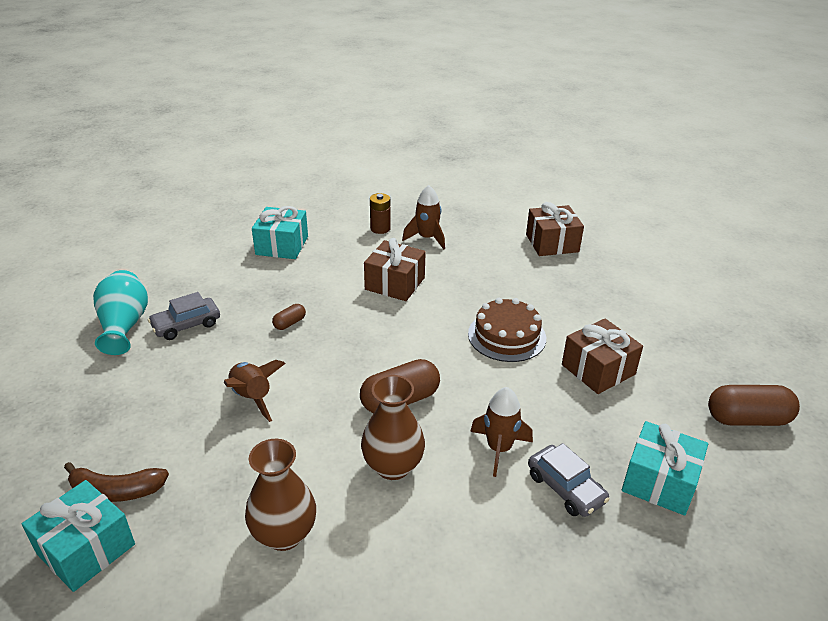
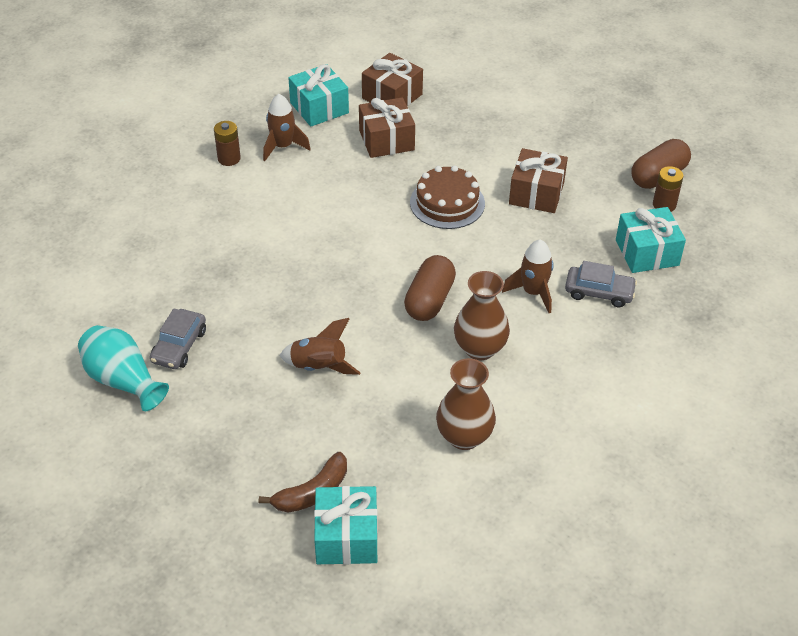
camera: 40 degrees left, 10 degrees up
turquoise gift [252,206,308,259] -> turquoise gift moved to [288,64,349,127]
brown capsule [272,304,306,330] -> none
brown gift [364,238,426,301] -> brown gift moved to [359,97,415,158]
none -> brown battery [653,166,684,212]

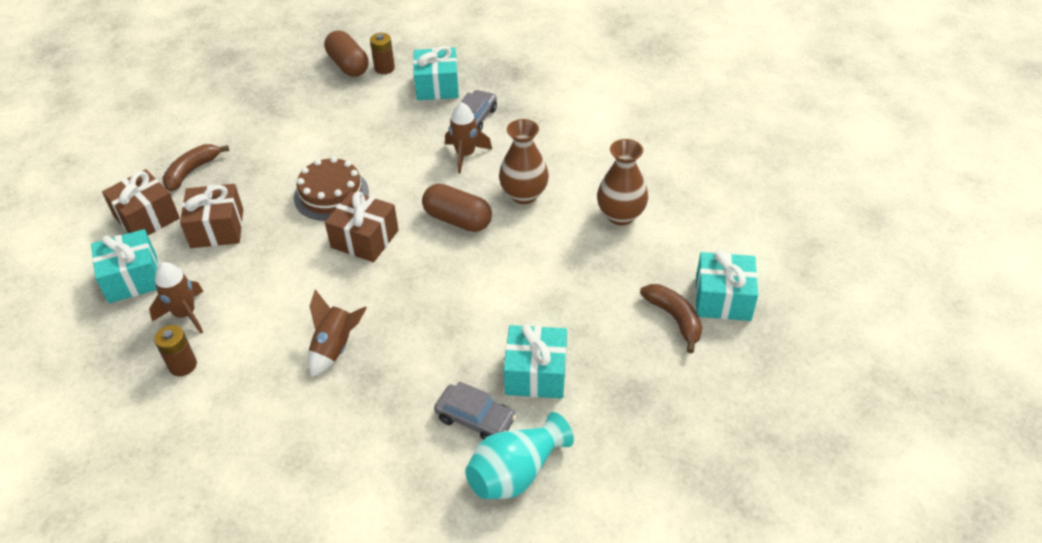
camera: 80 degrees left, 0 degrees up
brown rocket [280,318,361,375] -> brown rocket moved to [308,289,367,377]
brown gift [509,148,568,213] -> brown gift moved to [325,191,399,262]
none -> brown banana [162,144,229,192]
none -> turquoise gift [504,324,567,399]

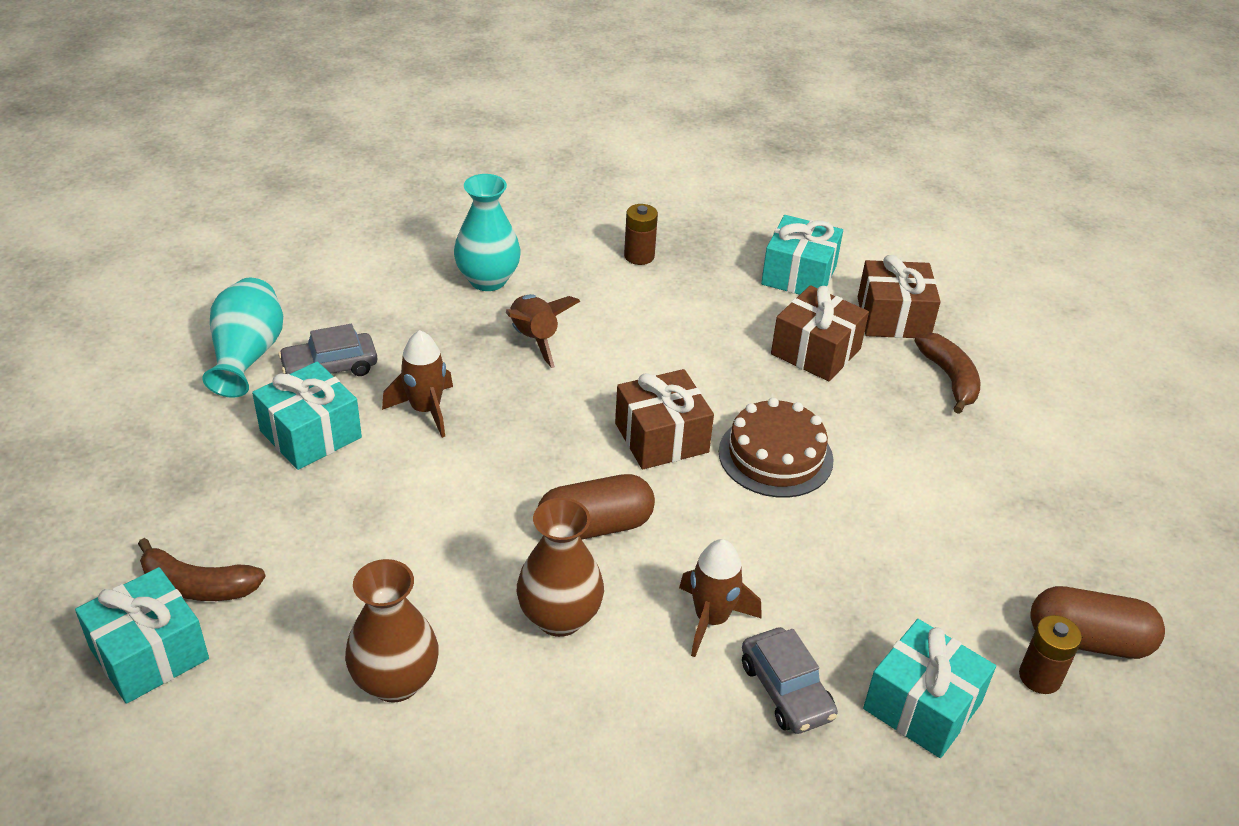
camera: 130 degrees right, 5 degrees down
brown rocket [149,262,204,333] -> brown rocket moved to [382,330,453,438]
none -> turquoise vase [454,174,521,291]

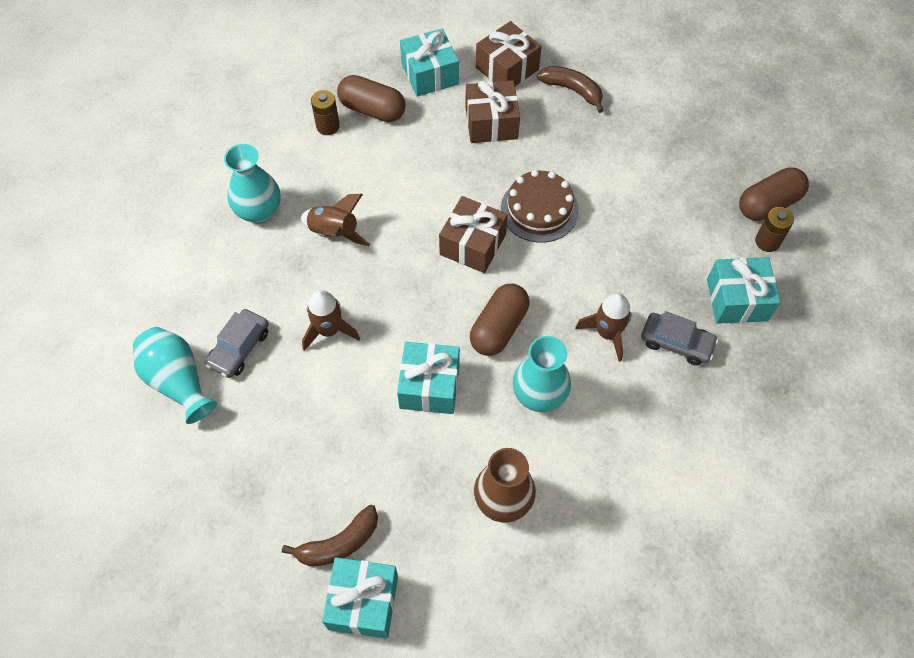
camera: 40 degrees left, 20 degrees up
turquoise gift [252,362,362,470] -> turquoise gift moved to [397,342,460,414]
brown vase [517,498,604,637] -> turquoise vase [513,336,571,412]
none -> brown capsule [337,75,405,122]

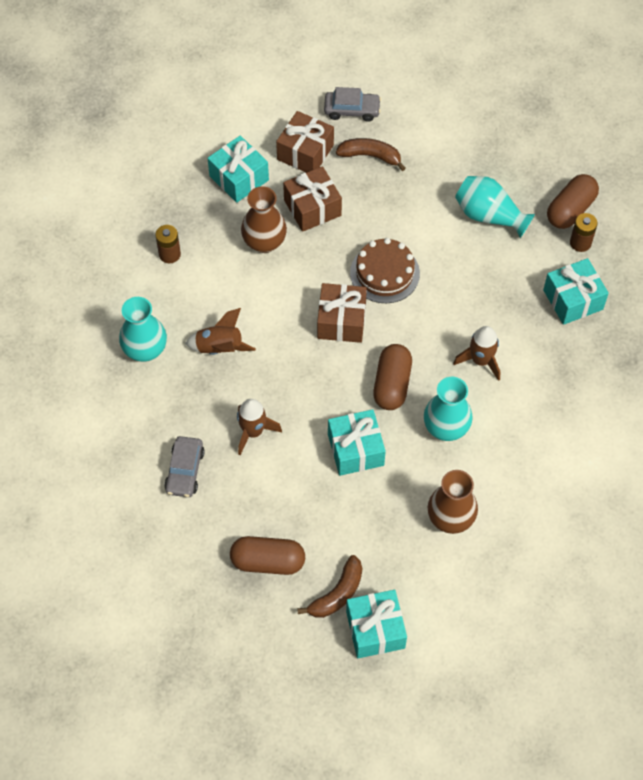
camera: 20 degrees left, 0 degrees up
turquoise vase [133,327,217,424] -> turquoise vase moved to [455,176,535,238]
brown capsule [337,75,405,122] -> brown capsule moved to [230,536,305,575]
grey car [641,311,718,365] -> grey car moved to [324,87,381,122]
none -> brown vase [241,186,287,253]

